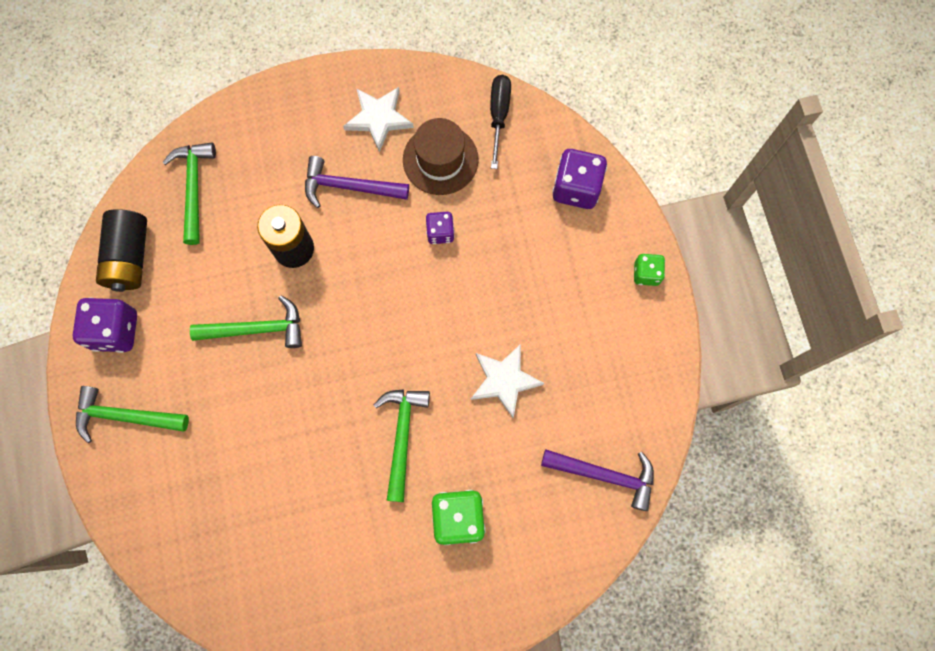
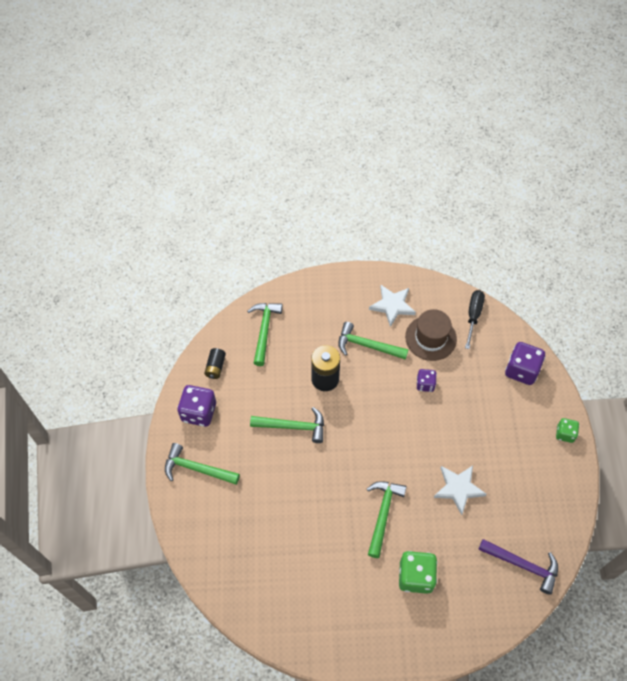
camera: 10 degrees right, 15 degrees down
black battery [96,209,147,292] -> black battery [204,348,226,379], size x0.57
purple hammer [305,156,409,208] -> green hammer [338,322,409,360]

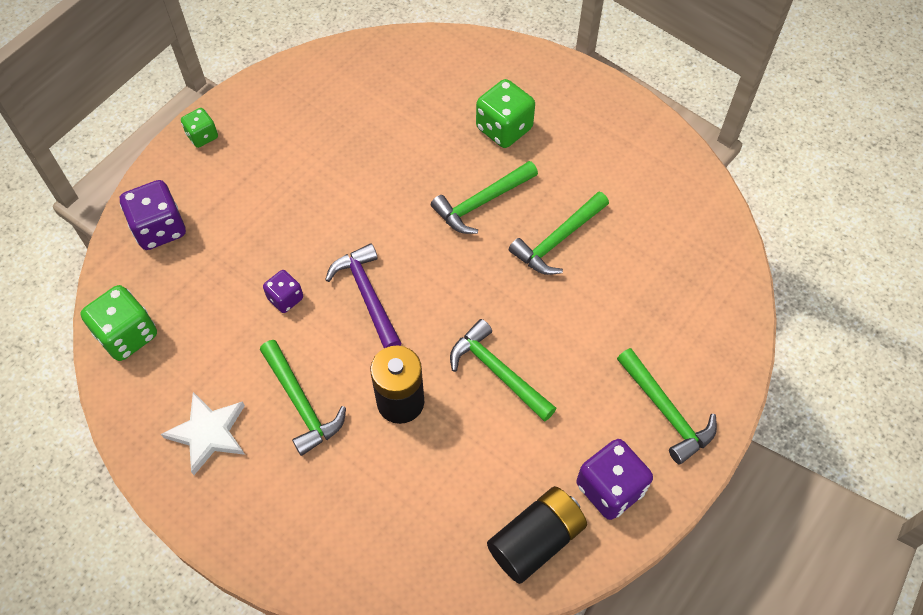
camera: 140 degrees left, 0 degrees up
black battery [204,348,226,379] -> black battery [487,486,587,584], size x1.76
green hammer [247,303,283,366] -> green hammer moved to [509,191,609,275]
brown hat [405,309,457,361] -> none
white star [434,465,487,515] -> none
black screwdriver [465,290,485,349] -> green dice [80,285,157,361]
purple hammer [478,539,558,595] -> purple hammer moved to [325,243,401,348]

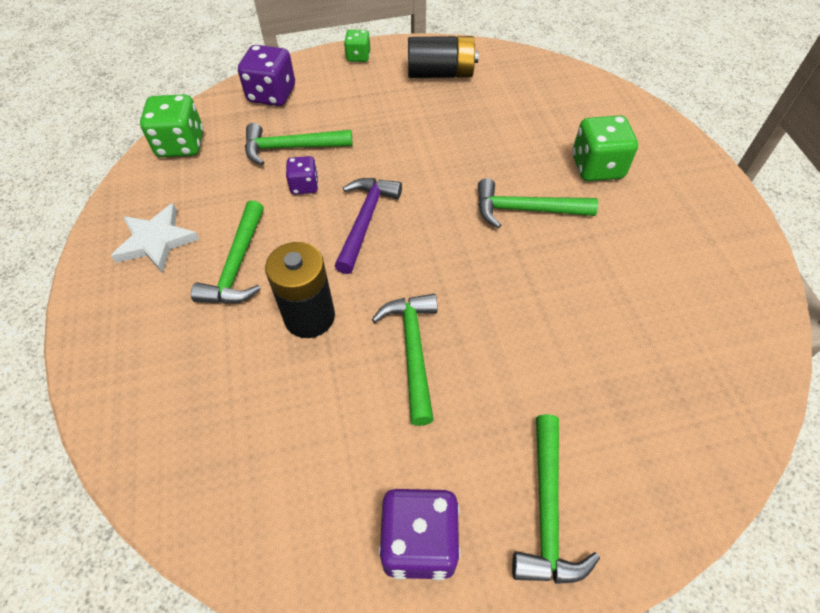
camera: 40 degrees right, 5 degrees down
black battery [487,486,587,584] -> black battery moved to [408,36,479,78]
green hammer [509,191,609,275] -> green hammer moved to [245,123,353,165]

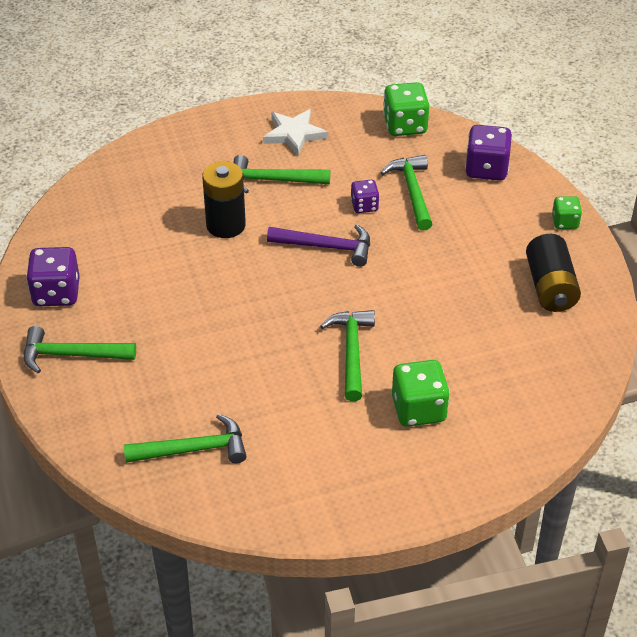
camera: 85 degrees right, 10 degrees down
green hammer [372,294,438,426] -> green hammer moved to [124,414,247,463]

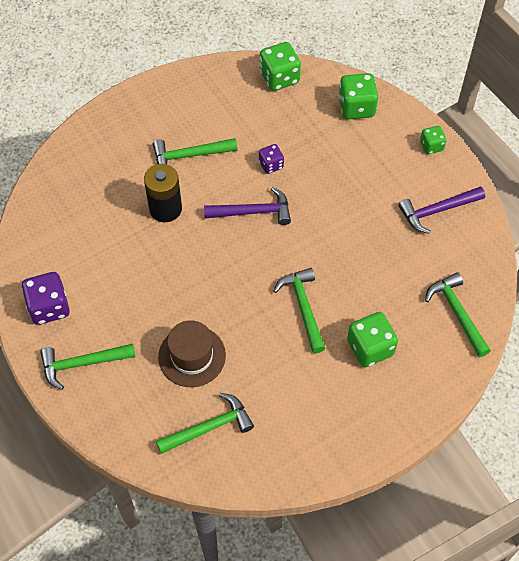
camera: 15 degrees left, 15 degrees up
white star [263,109,328,156] -> none
green hammer [381,155,432,231] -> green hammer moved to [425,272,491,357]
purple dice [465,125,512,181] -> green dice [338,73,378,119]
black battery [526,234,581,312] -> purple hammer [398,186,485,234]
none -> brown hat [158,320,226,387]

